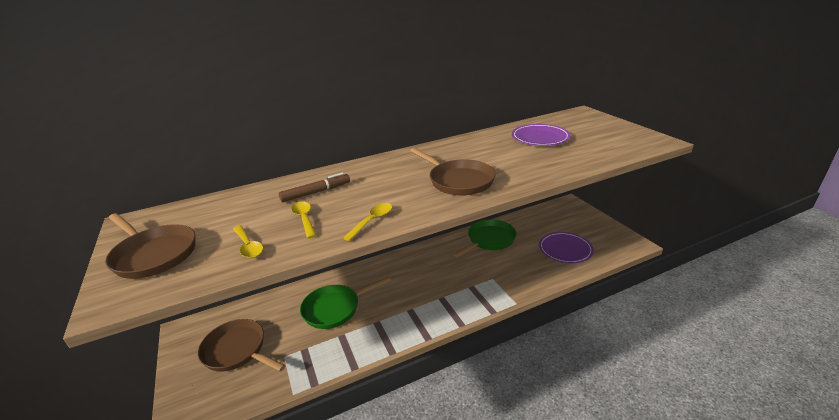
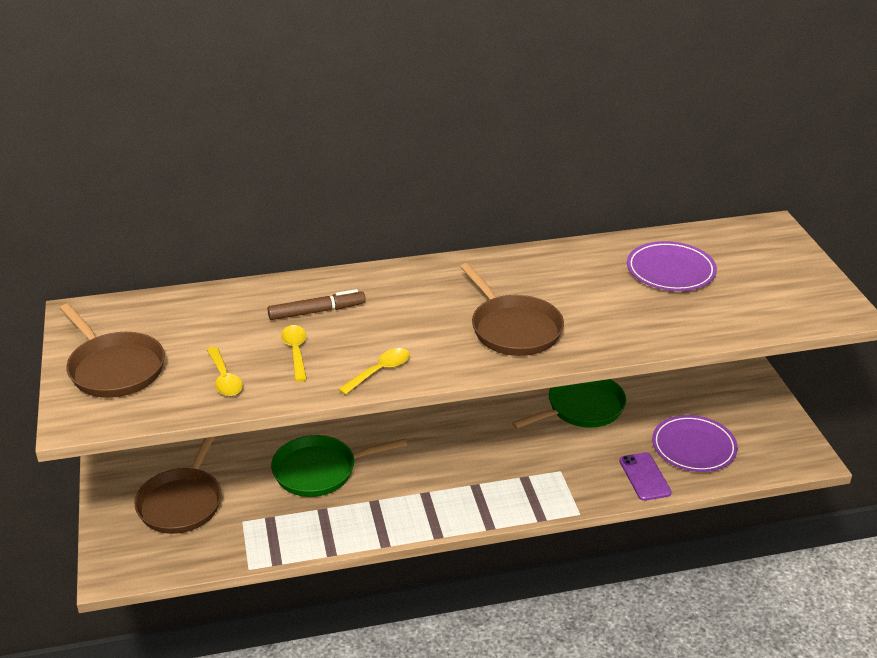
camera: 10 degrees right, 5 degrees up
brown pan [198,319,286,372] -> brown pan turned 120 degrees counterclockwise [135,437,222,534]
none -> purple phone [619,452,672,501]

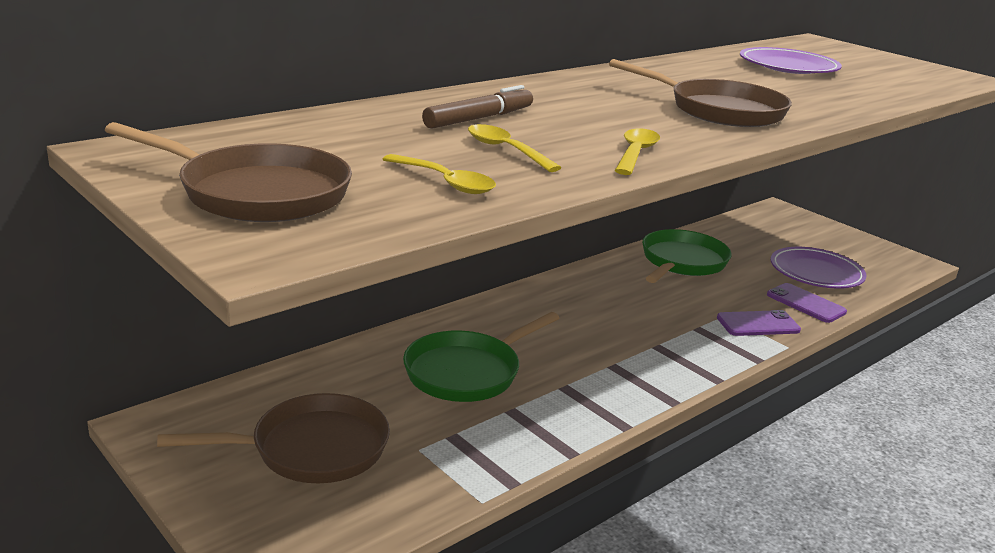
camera: 30 degrees left, 10 degrees down
brown pan [135,437,222,534] -> brown pan turned 90 degrees counterclockwise [157,393,390,483]
none -> purple phone [717,310,801,336]

